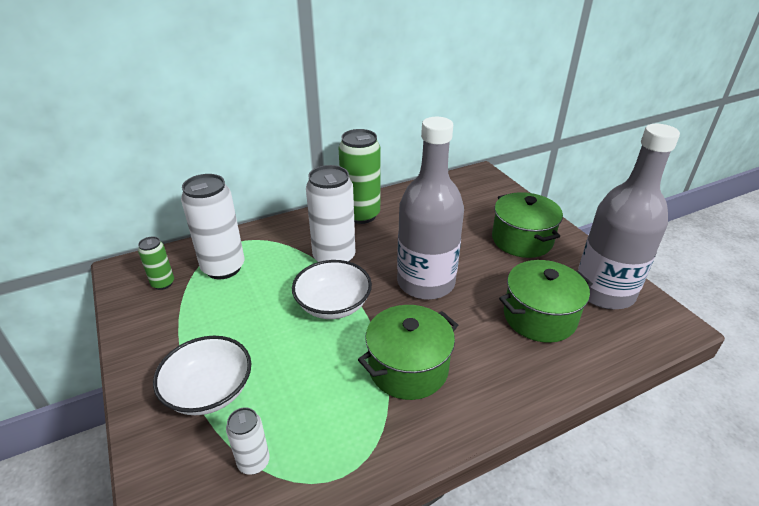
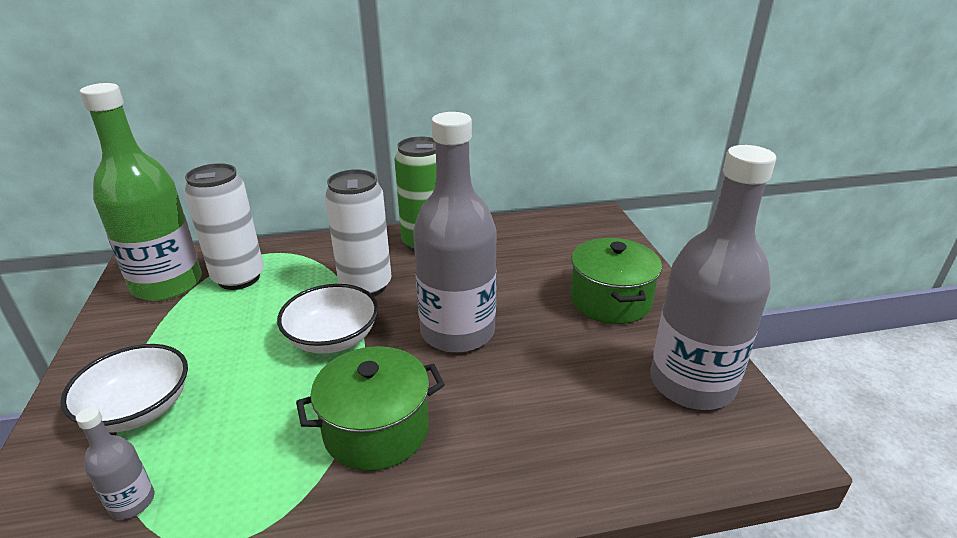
camera: 15 degrees right, 5 degrees down
green can [138,236,174,290] -> green bottle [80,83,202,301]
white can [226,407,270,475] -> grey bottle [76,407,154,519]
green pot [499,260,593,343] -> none

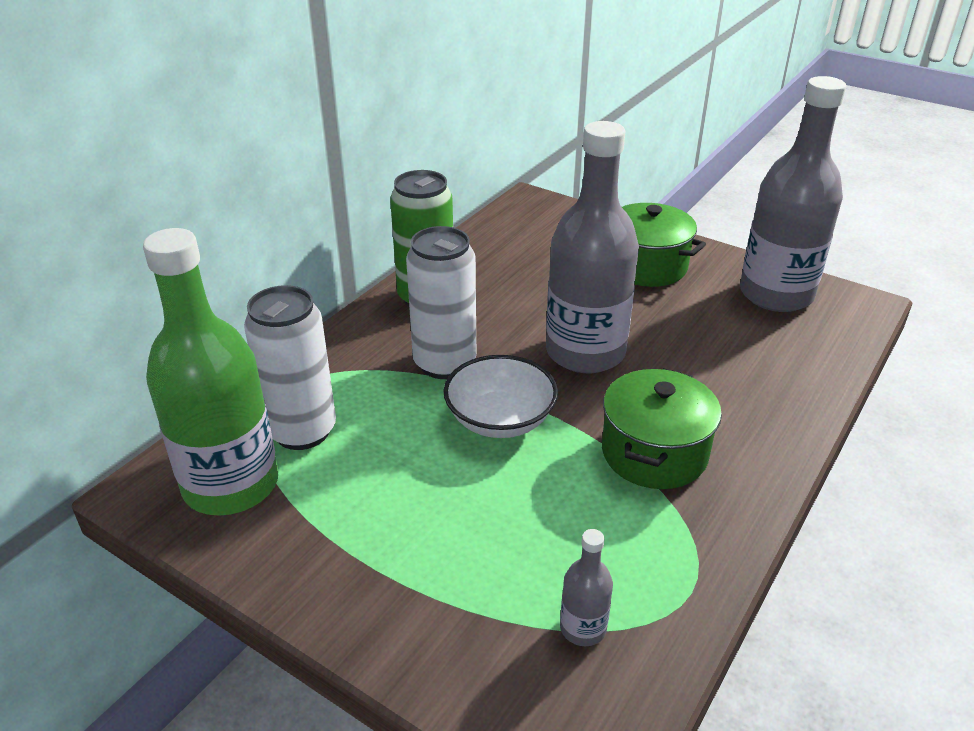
camera: 45 degrees left, 5 degrees up
white bowl [60,344,188,433] -> none

